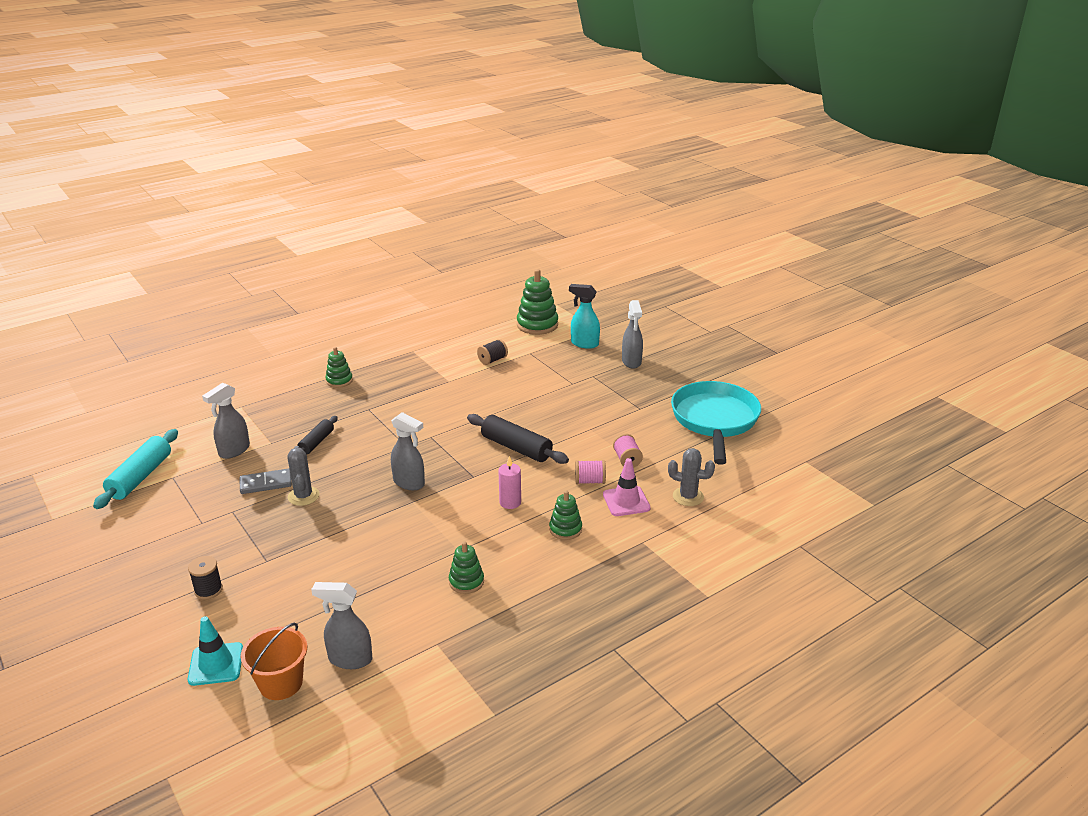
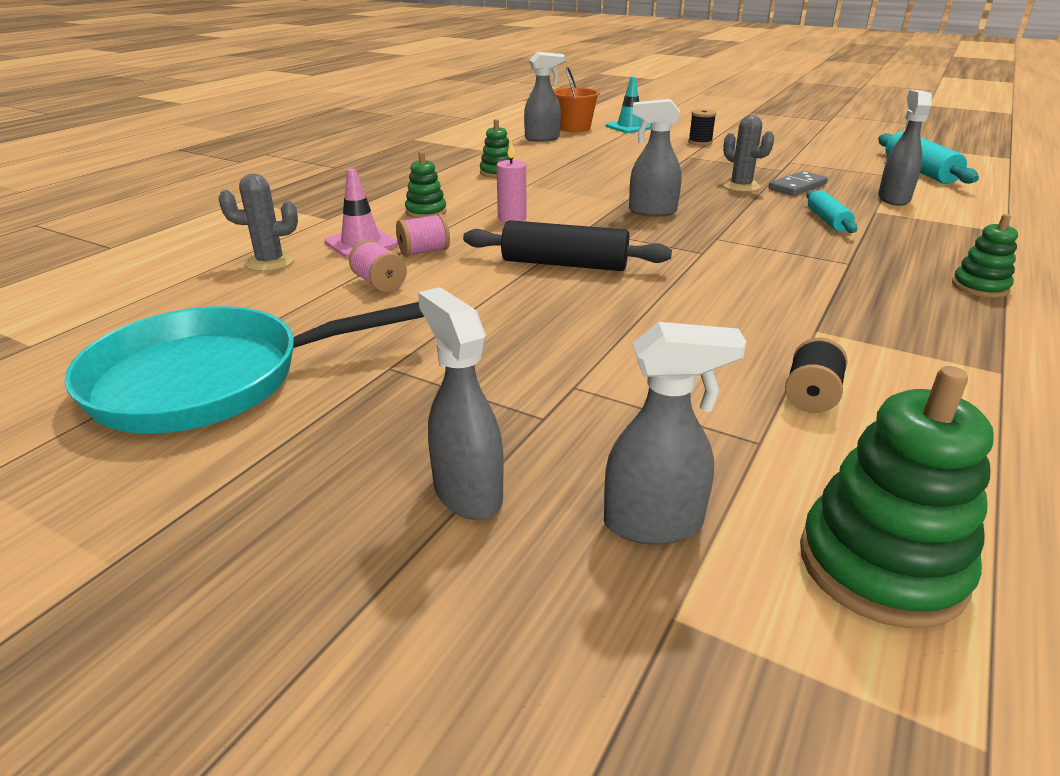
camera: 155 degrees right, 0 degrees up
black rolling pin [297,416,338,455] -> turquoise rolling pin [806,190,857,233]
turquoise spray bottle [569,284,600,349] -> grey spray bottle [604,322,746,545]
turquoise pan [671,381,761,465] -> turquoise pan turned 90 degrees clockwise [64,302,424,434]

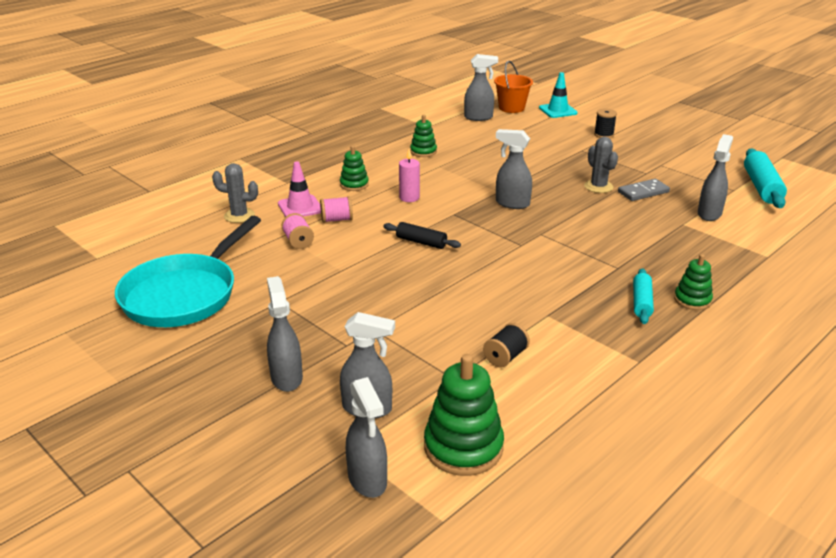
camera: 15 degrees right, 0 degrees up
turquoise pan [64,302,424,434] -> turquoise pan turned 60 degrees counterclockwise [115,216,261,327]
black rolling pin [463,220,672,271] -> black rolling pin [383,222,461,249], size x0.61
turquoise rolling pin [806,190,857,233] -> turquoise rolling pin moved to [633,268,654,324]
none -> grey spray bottle [346,377,387,498]

